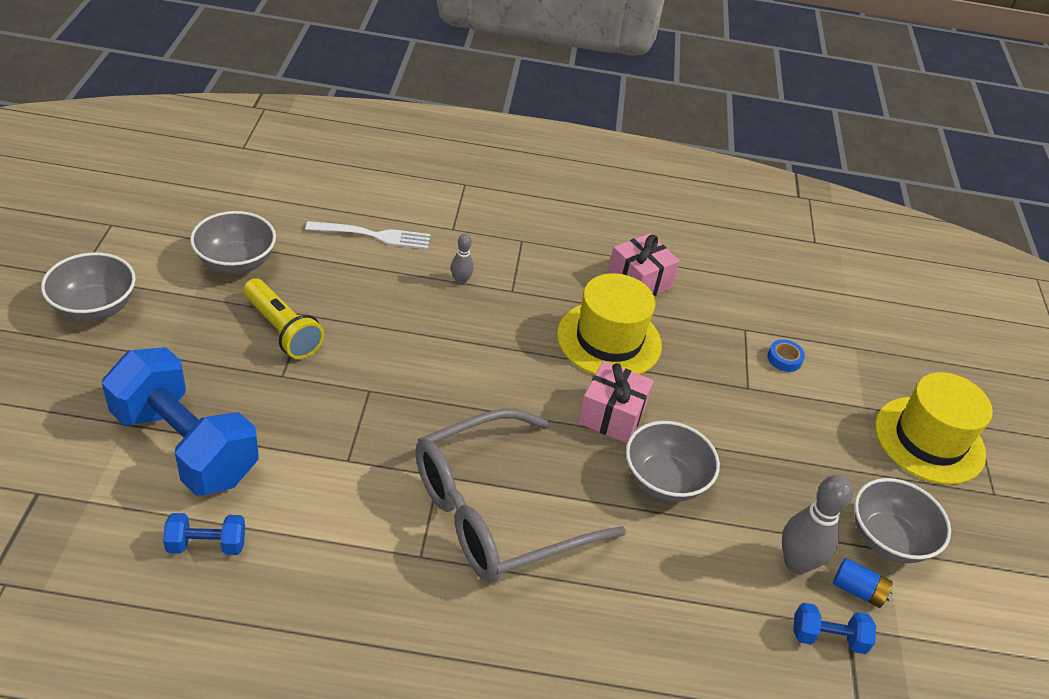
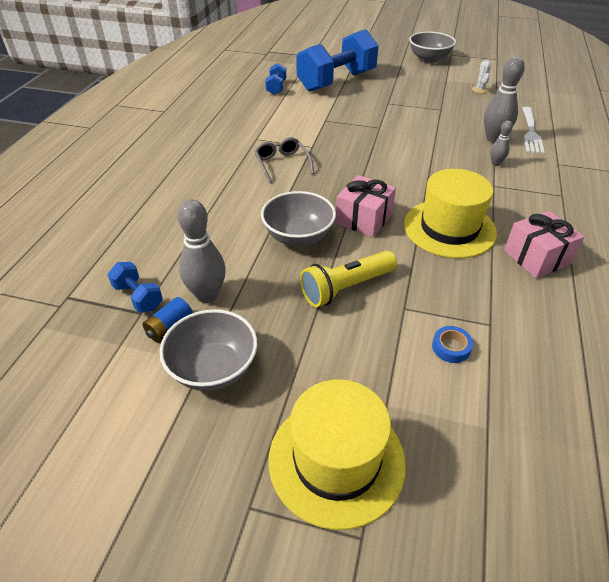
camera: 105 degrees right, 0 degrees up
grey bowl [190,211,276,274] -> white cactus [472,60,491,93]
yellow flashlight [243,278,324,359] -> yellow flashlight moved to [300,251,397,307]
grey glasses [415,409,626,583] -> grey glasses [254,137,314,183], size x0.45
blue dumbbell [793,603,876,654] -> blue dumbbell turned 60 degrees counterclockwise [107,262,163,313]
none -> grey bowling pin [484,57,525,143]

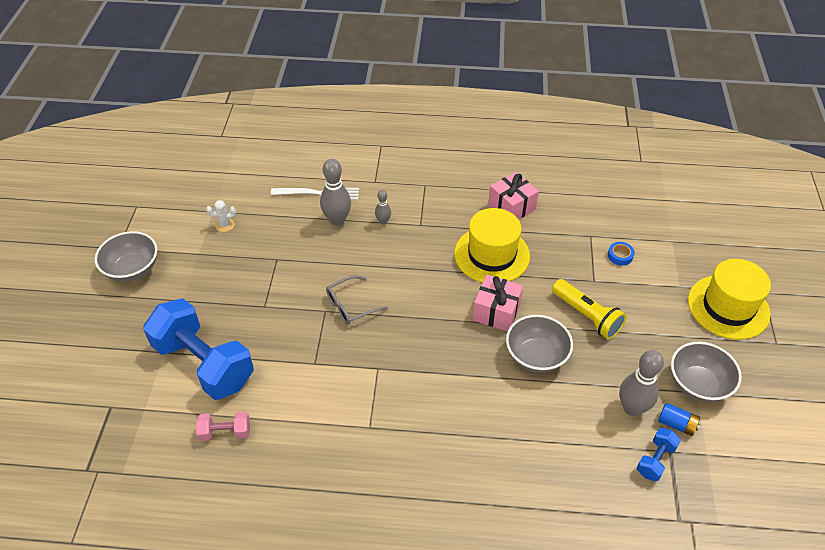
camera: 100 degrees left, 5 degrees up
grey glasses [254,137,314,183] -> grey glasses moved to [326,275,388,325]
blue dumbbell [265,63,286,95] -> pink dumbbell [196,411,250,441]

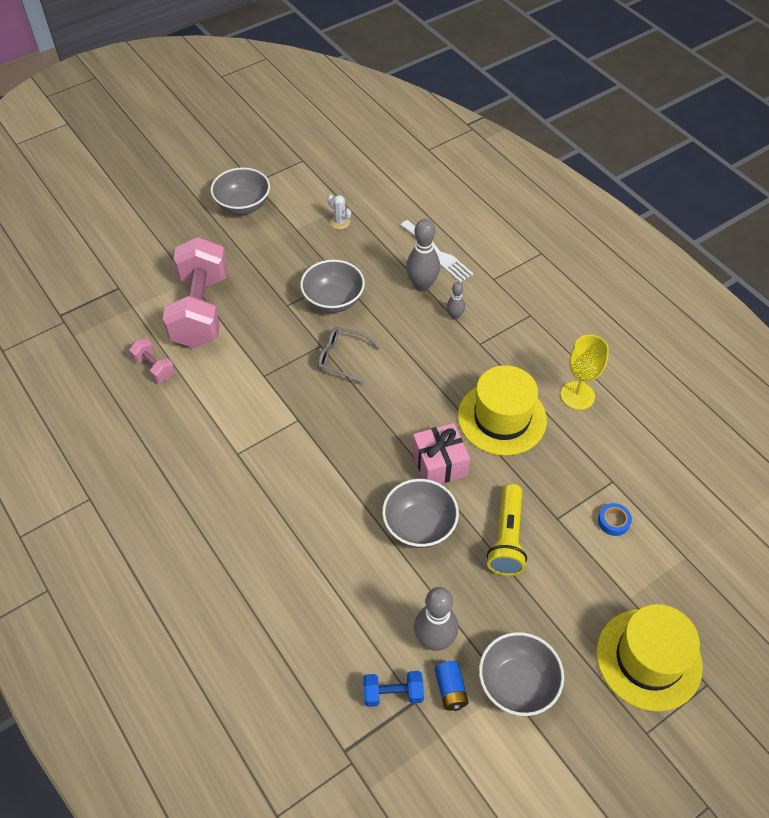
camera: 50 degrees right, 5 degrees up
blue dumbbell [143,298,254,400] -> pink dumbbell [163,237,228,348]
pink gift [488,172,539,220] -> yellow goblet [561,335,609,410]
none -> grey bowl [300,260,365,313]

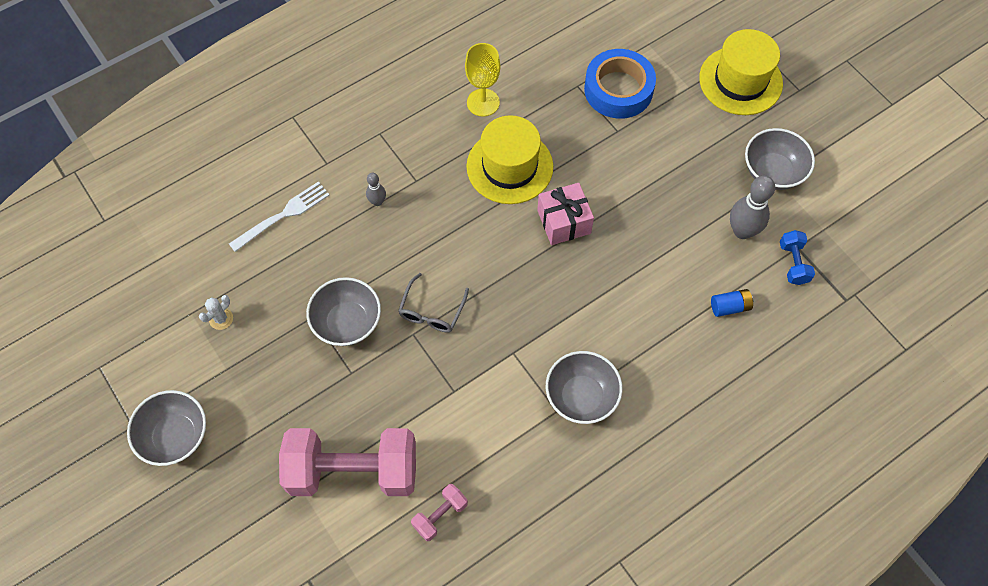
camera: 90 degrees left, 10 degrees up
grey bowl [382,479,459,548] -> grey bowl moved to [546,351,623,424]
grey bowling pin [406,219,440,292] -> none
blue battery [435,661,469,711] -> blue battery moved to [711,289,753,317]
yellow flashlight [487,484,527,576] -> none
blue tape [598,503,632,536] -> blue tape [584,49,656,119], size x2.49

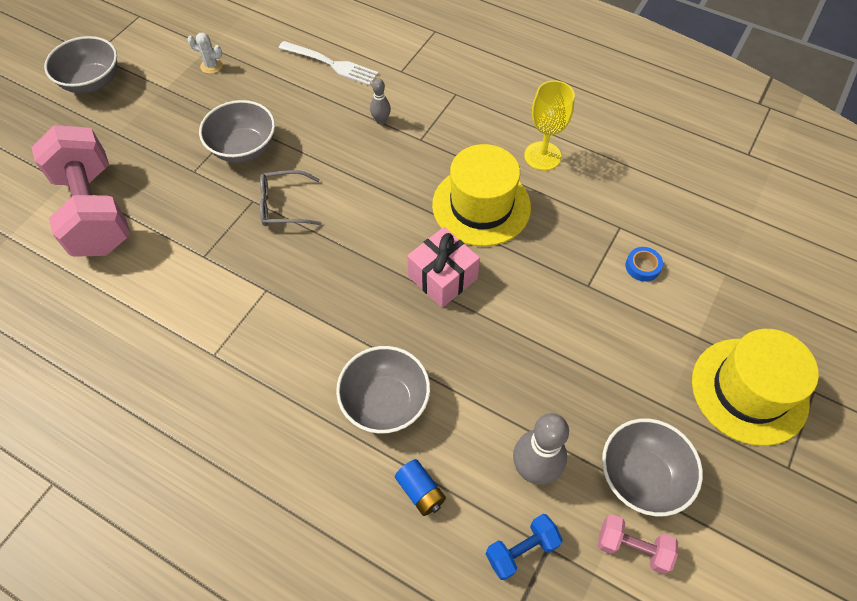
camera: 65 degrees right, 5 degrees down
pink dumbbell [411,484,468,541] -> pink dumbbell moved to [598,514,678,574]
grey bowl [546,351,623,424] -> grey bowl moved to [336,346,430,434]
blue tape [584,49,656,119] -> blue tape [626,247,663,282], size x0.40

